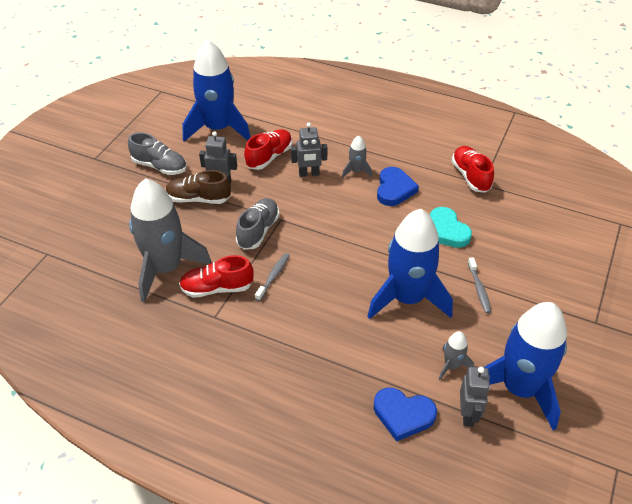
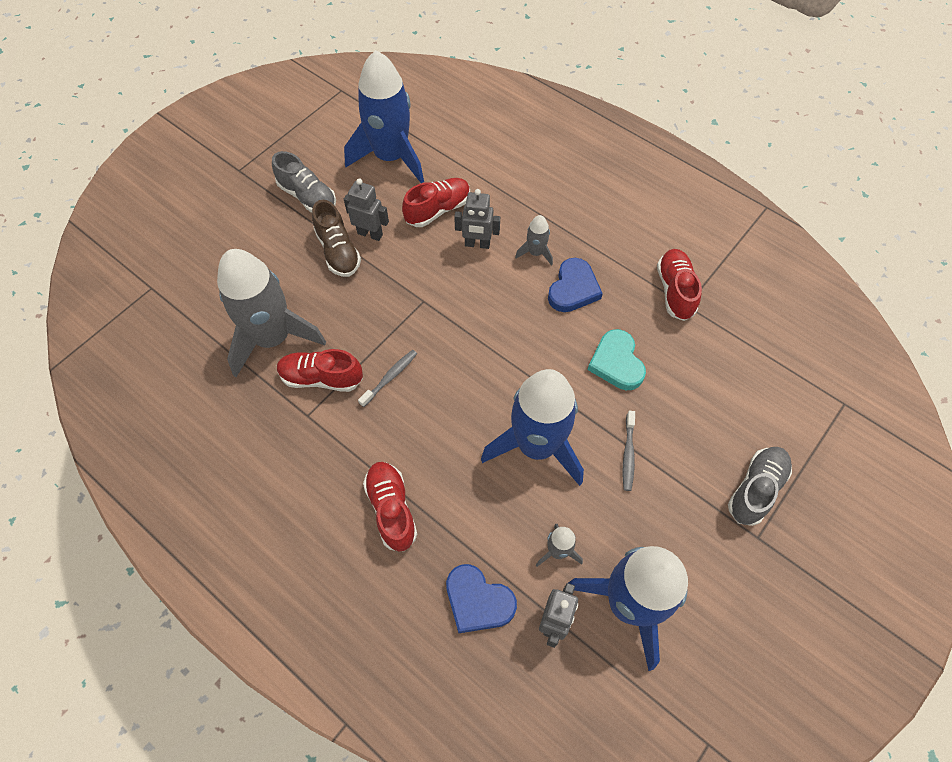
camera: 15 degrees right, 15 degrees up
brown shoe [166,170,231,204] -> brown shoe turned 135 degrees counterclockwise [312,200,361,277]
grey shoe [236,198,279,250] -> grey shoe moved to [728,447,792,526]
none -> red shoe [363,462,417,551]

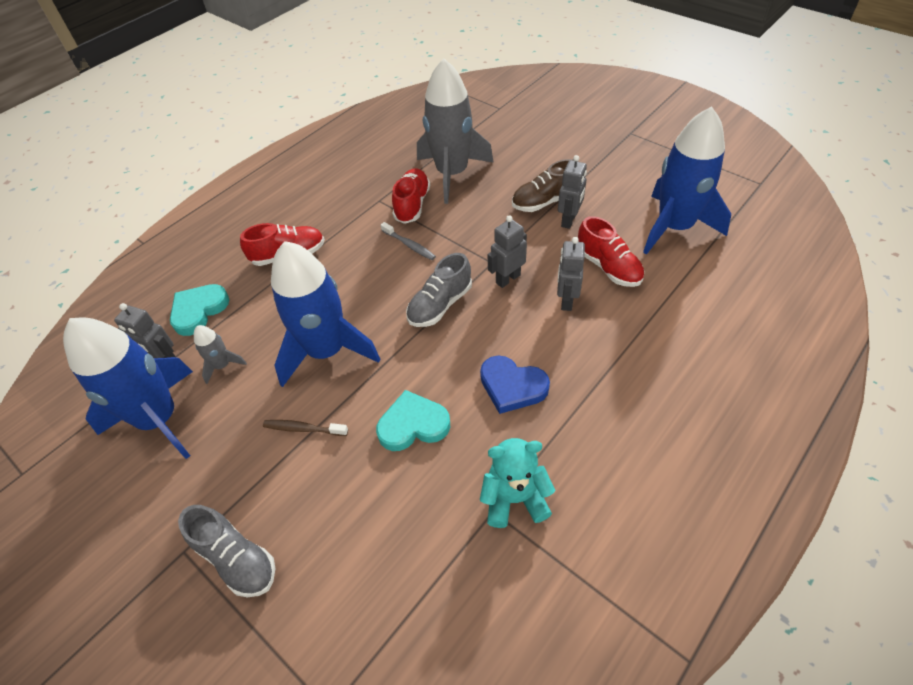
camera: 95 degrees right, 10 degrees down
grey shoe [272,151,336,213] -> grey shoe moved to [406,253,472,327]
blue heart [446,564,517,633] -> turquoise heart [170,284,229,336]
grey rocket [515,215,553,266] -> none
grey toothbrush [623,411,635,491] -> brown toothbrush [263,420,348,436]
red shoe [657,249,702,321] -> turquoise teddy bear [480,438,556,528]
none -> grey robot [488,215,527,288]

